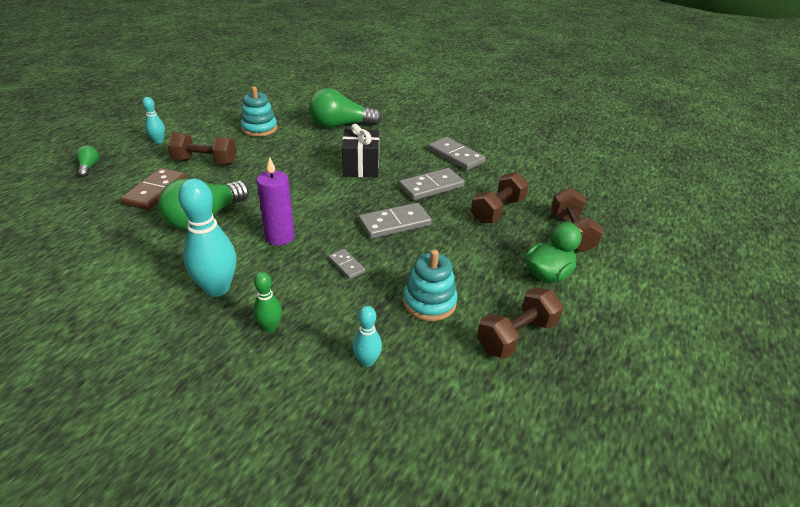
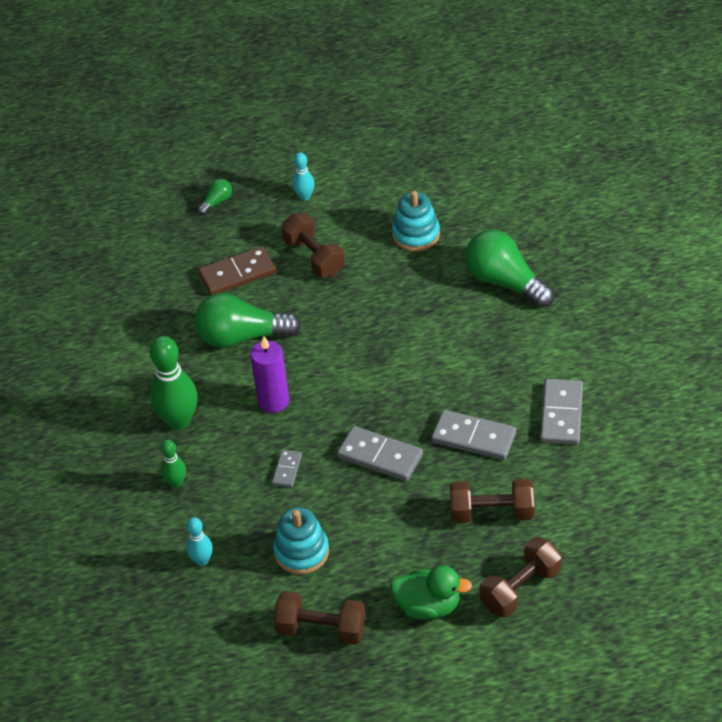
camera: 55 degrees right, 10 degrees up
turquoise bowling pin [178,179,237,297] -> green bowling pin [150,336,198,430]
black gift [342,124,379,177] -> none

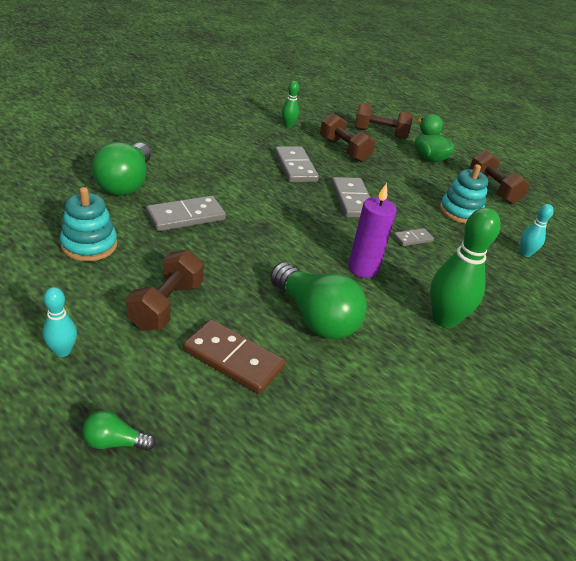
camera: 135 degrees left, 10 degrees down
green bowling pin [161,439,186,488] -> green bowling pin moved to [282,81,299,128]
grey domino [540,379,583,445] -> grey domino moved to [146,196,226,231]

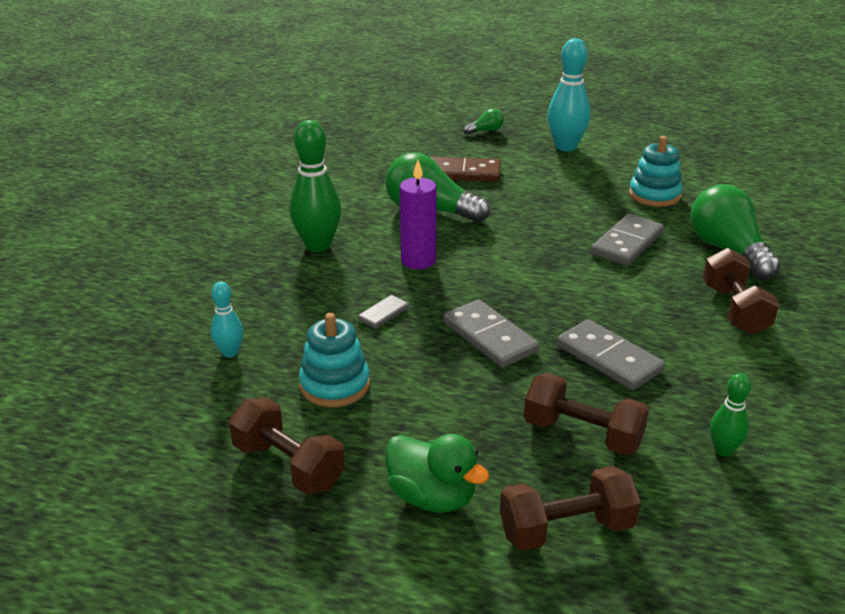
camera: 160 degrees right, 5 degrees down
turquoise bowling pin [43,287,77,357] -> turquoise bowling pin [547,38,590,151], size x1.90
brown dumbbell [126,250,204,331] -> brown dumbbell moved to [703,248,780,335]

